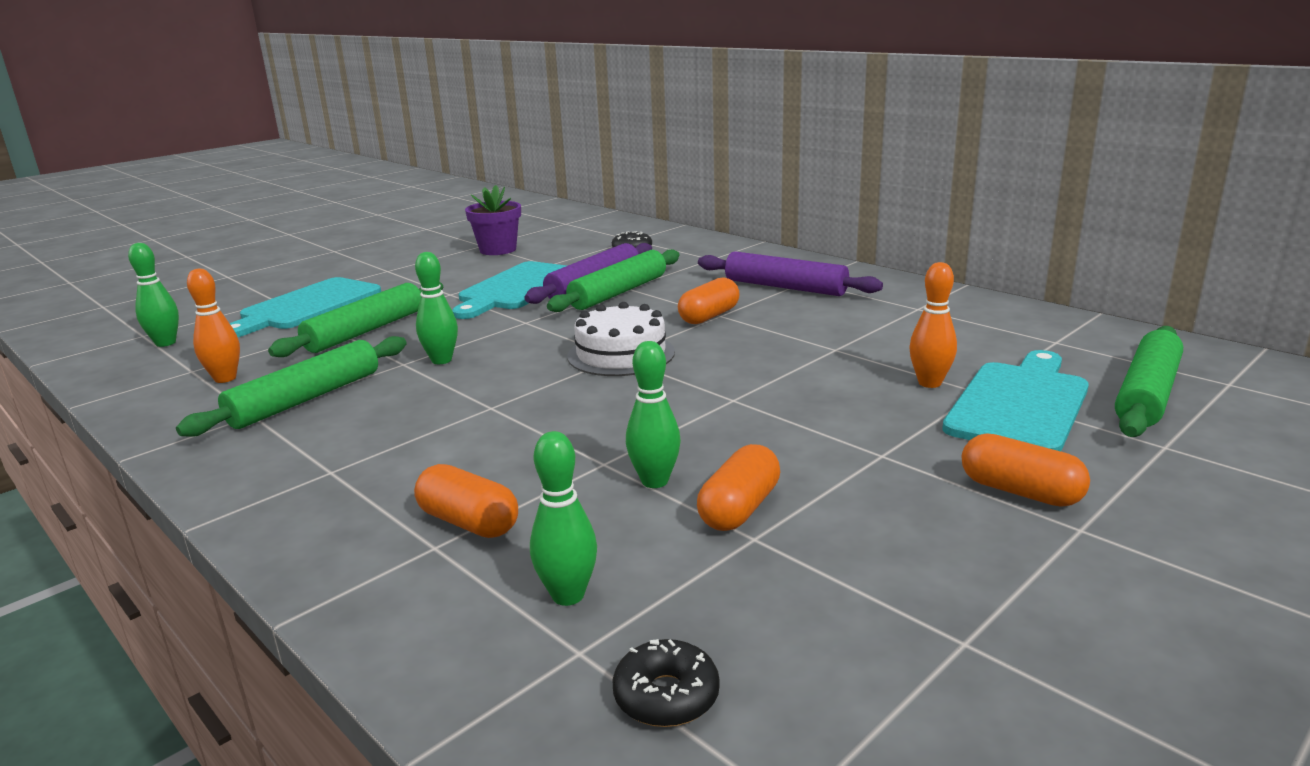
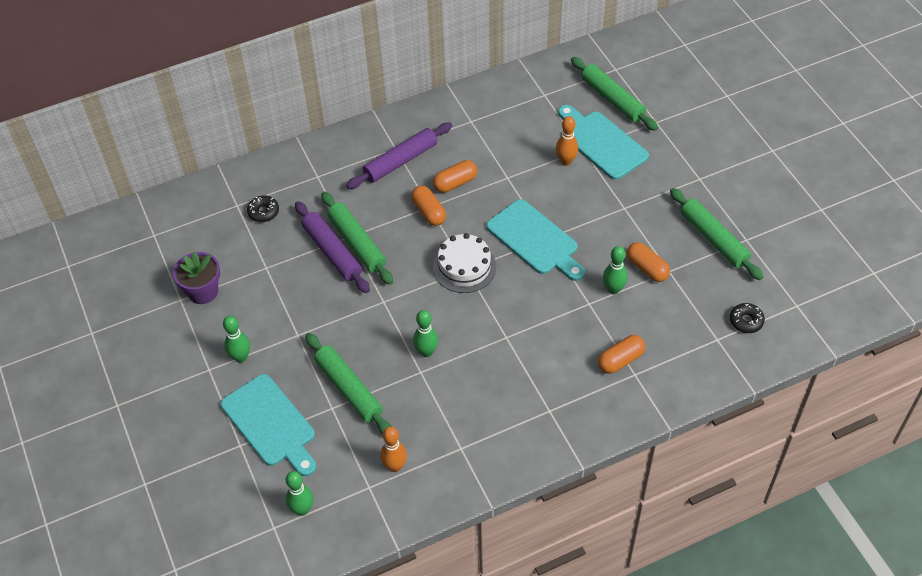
camera: 70 degrees left, 30 degrees up
green rolling pin [176,336,407,437] -> green rolling pin moved to [670,188,763,280]
turquoise cutting board [452,261,566,319] -> turquoise cutting board moved to [486,199,585,281]
green bowling pin [530,431,597,606] -> green bowling pin moved to [223,316,250,363]
orange capsule [962,433,1090,507] -> orange capsule moved to [433,160,477,193]

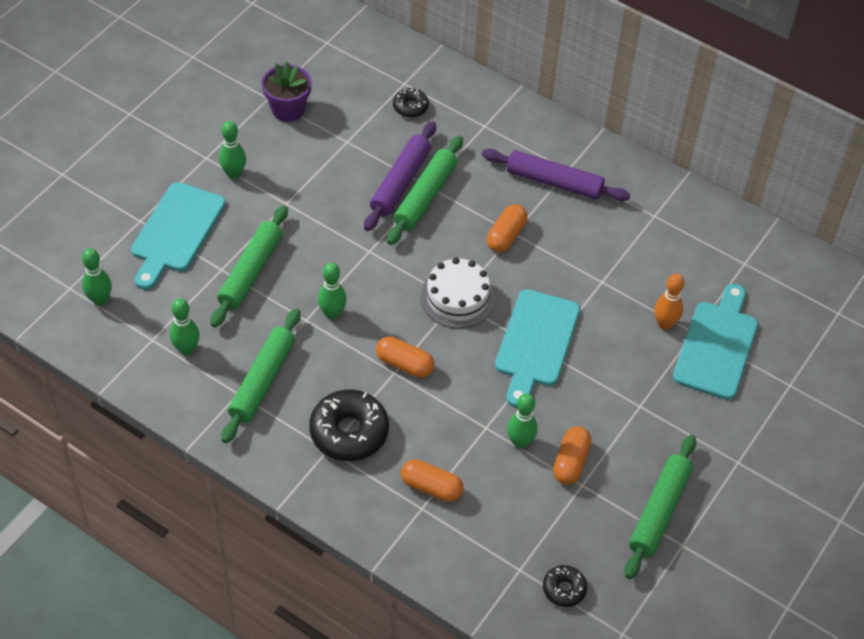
camera: 55 degrees right, 0 degrees up
orange bowling pin [380,427,407,472] -> green bowling pin [170,298,199,355]
orange capsule [433,160,477,193] -> orange capsule moved to [376,336,434,378]
green rolling pin [571,57,658,131] -> green rolling pin moved to [221,308,301,443]
none -> black donut [309,389,389,461]

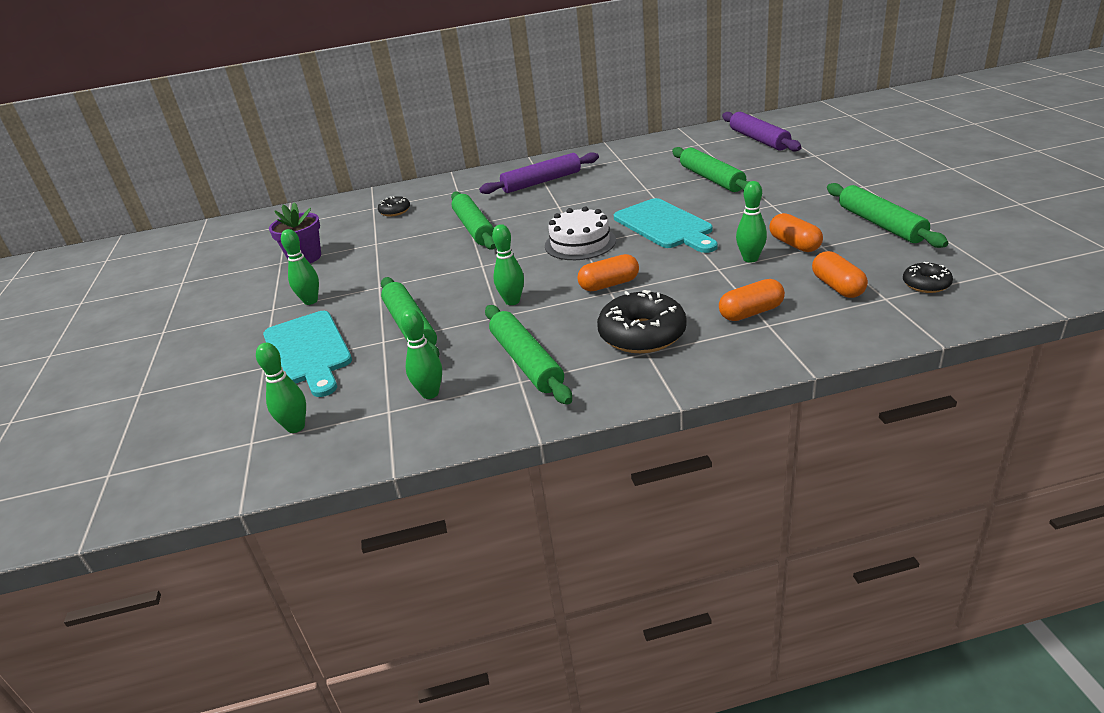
camera: 40 degrees left, 20 degrees down
purple rolling pin [364,121,436,231] -> purple rolling pin moved to [722,112,802,151]
orange capsule [487,204,528,252] -> orange capsule moved to [812,251,868,298]
orange bowling pin [654,274,684,330] -> green rolling pin [672,147,750,192]
turquoise cutting board [673,284,758,400] -> none

